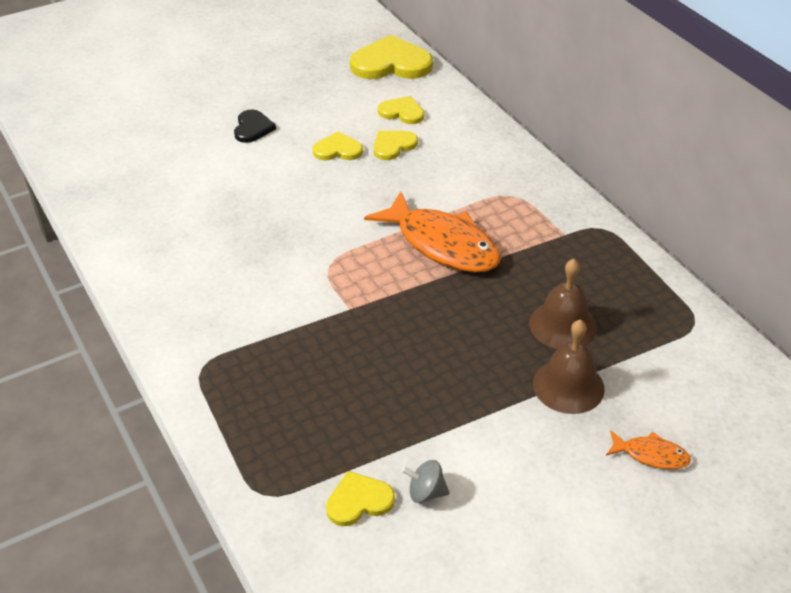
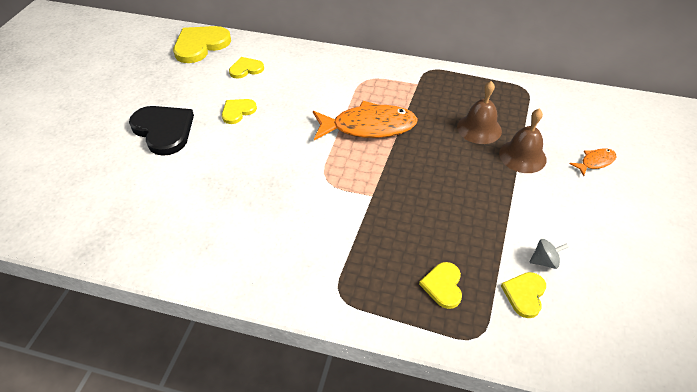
camera: 45 degrees left, 5 degrees up
black heart [234,110,276,143] -> black heart [129,106,194,156], size x1.83
yellow heart [374,131,418,160] -> yellow heart moved to [419,262,462,309]
grey spinning top [401,460,449,503] -> grey spinning top turned 150 degrees counterclockwise [529,239,569,269]

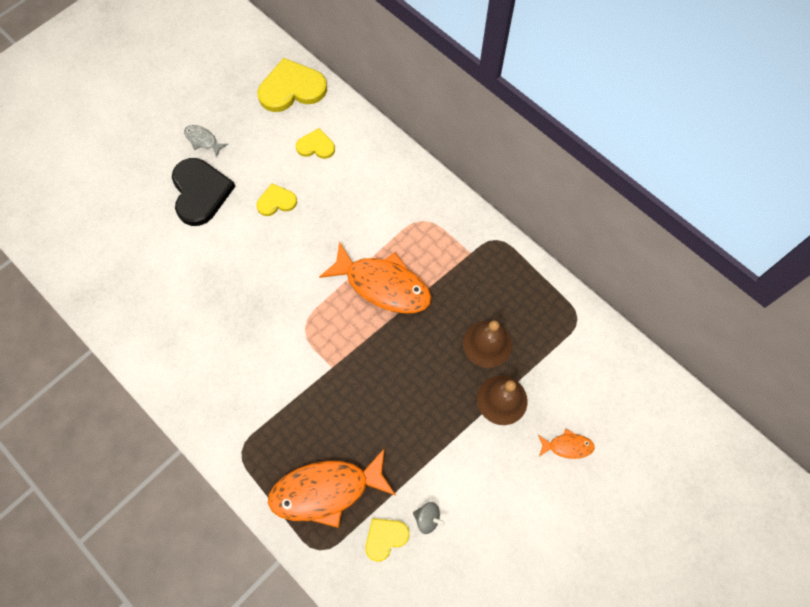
camera: 30 degrees right, 20 degrees up
yellow heart [419,262,462,309] -> orange fish [268,448,396,528]
none -> grey fish [184,125,228,157]

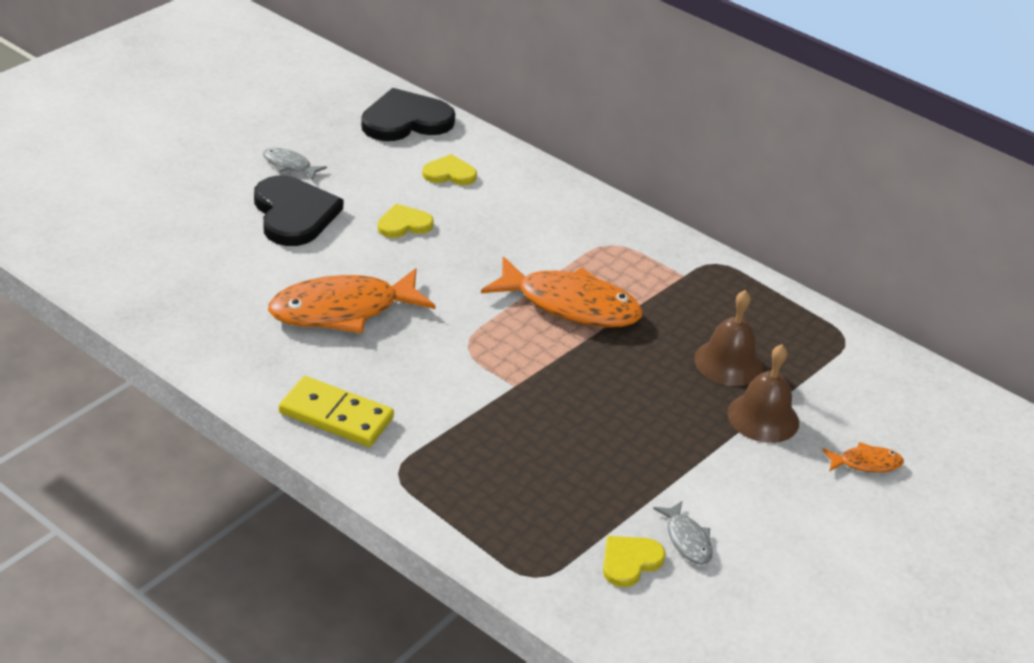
camera: 10 degrees left, 30 degrees down
yellow heart [258,58,327,112] -> black heart [361,88,455,141]
orange fish [268,448,396,528] -> orange fish moved to [268,268,436,334]
grey spinning top [413,502,445,534] -> grey fish [653,501,712,564]
none -> yellow domino [279,376,394,447]

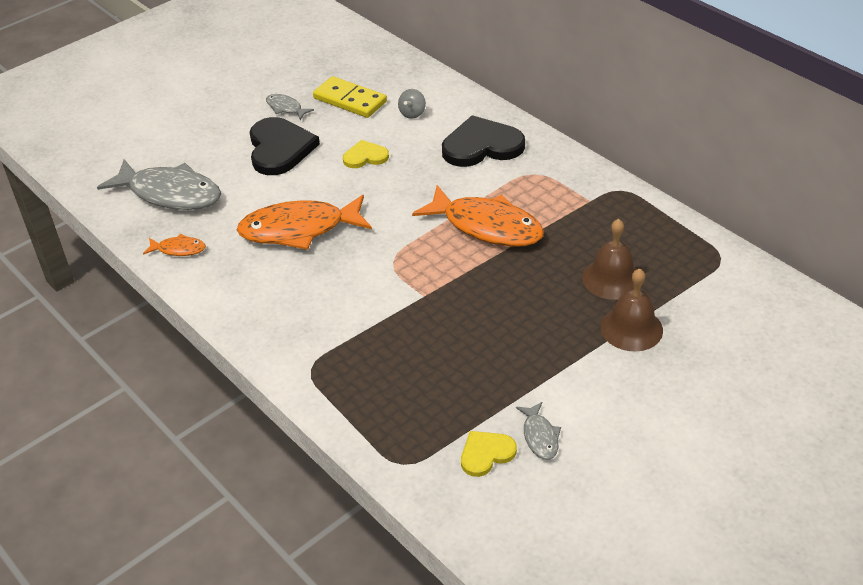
camera: 15 degrees right, 5 degrees up
yellow domino [279,376,394,447] -> yellow domino moved to [313,76,387,118]
black heart [361,88,455,141] -> black heart moved to [442,115,525,167]
yellow heart [422,154,477,185] -> grey spinning top [398,89,426,119]
orange fish [822,442,904,473] -> orange fish moved to [143,234,206,256]
none -> grey fish [97,159,221,210]

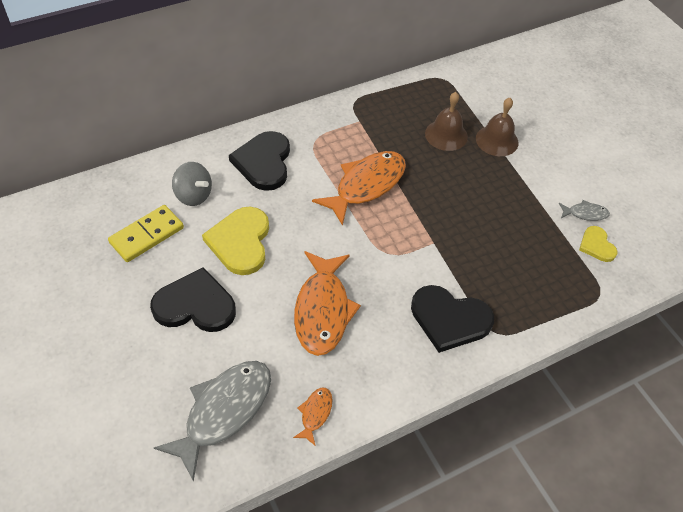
camera: 80 degrees left, 10 degrees up
grey fish [266,94,314,120] -> none
yellow heart [343,140,389,168] -> yellow heart [202,207,269,275], size x1.83
grey spinning top [398,89,426,119] -> grey spinning top [172,162,212,206], size x1.59
none -> black heart [411,285,494,353]

